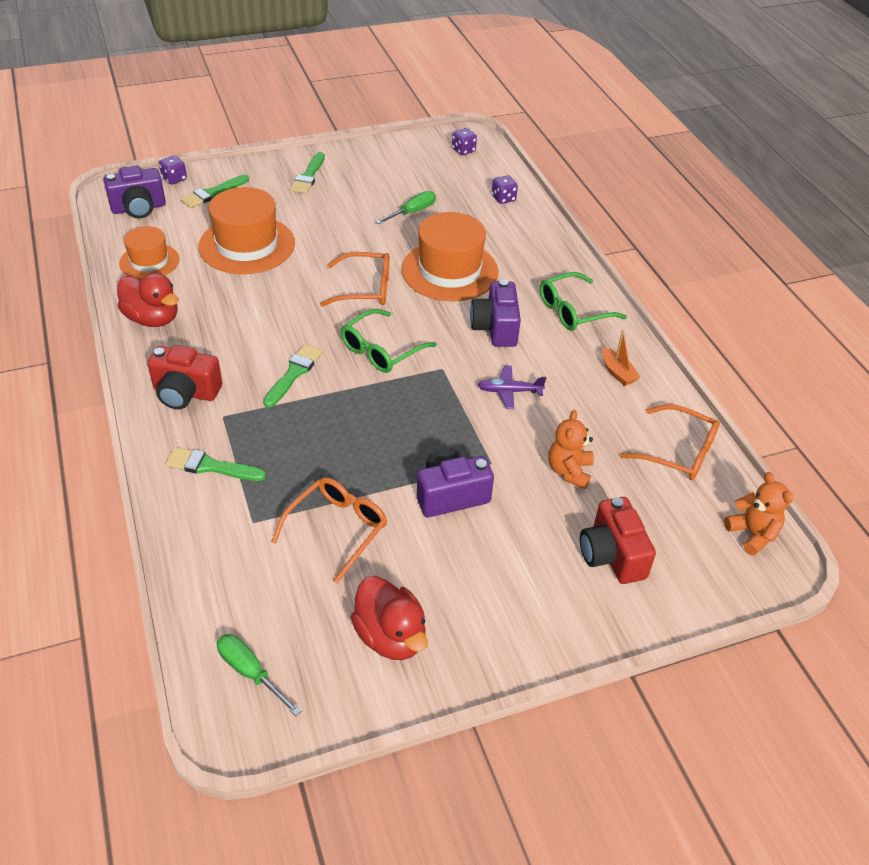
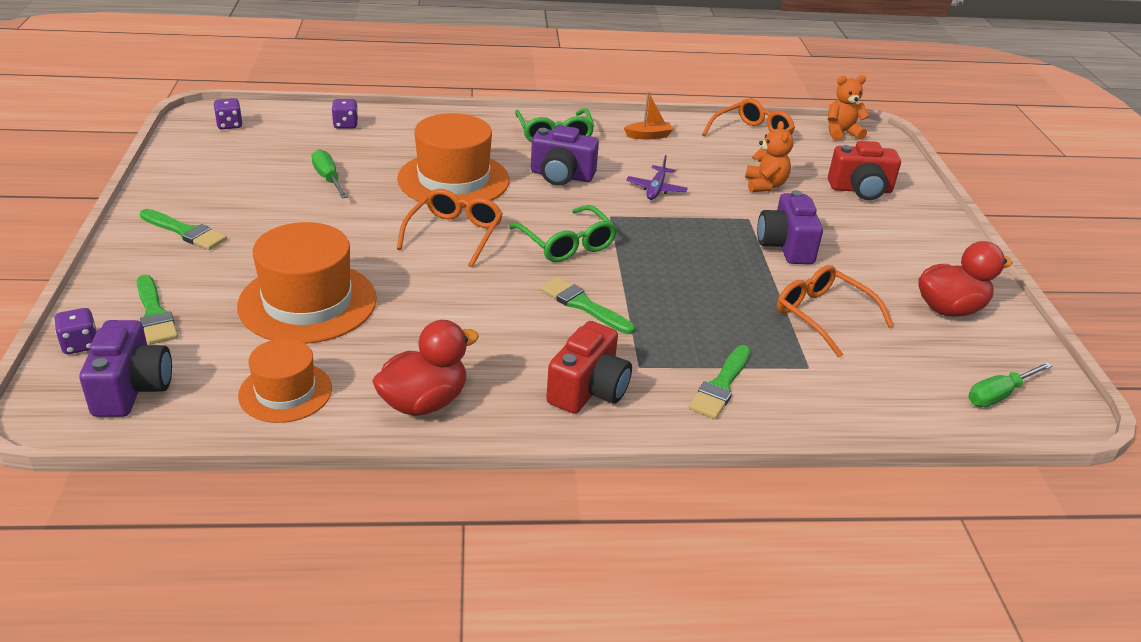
camera: 75 degrees left, 10 degrees down
orange teddy bear [548,410,594,489] -> orange teddy bear turned 120 degrees counterclockwise [745,121,793,192]

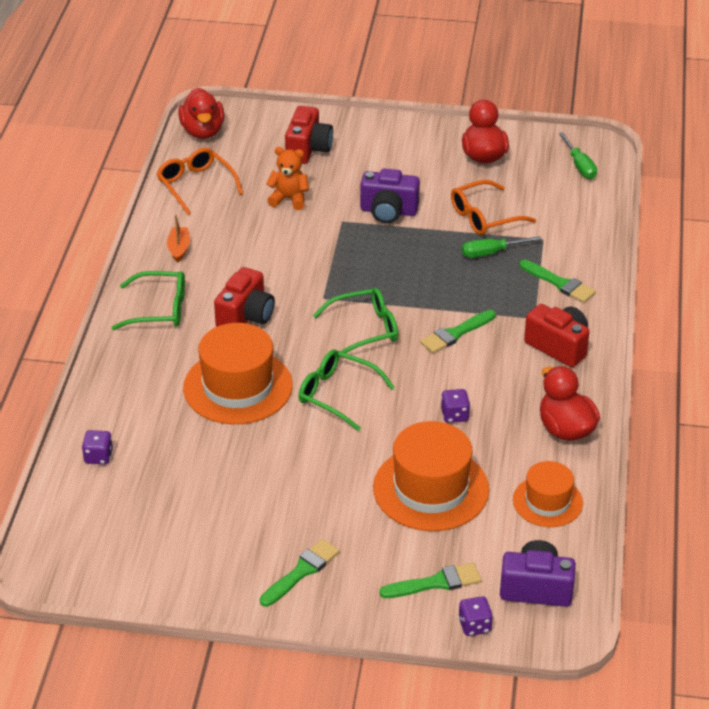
camera: 75 degrees left, 5 degrees up
purple dice [214,98,243,129] -> purple dice moved to [441,389,470,423]
green screwdriver [312,149,348,198] -> green screwdriver moved to [462,236,541,258]
orange glasses [397,189,503,267] -> green glasses [298,350,395,431]
purple camera [531,125,599,186] -> red camera [214,267,275,327]
purple plane [626,155,688,200] -> none
orange teddy bear [828,75,869,141] -> red duck [178,88,224,139]

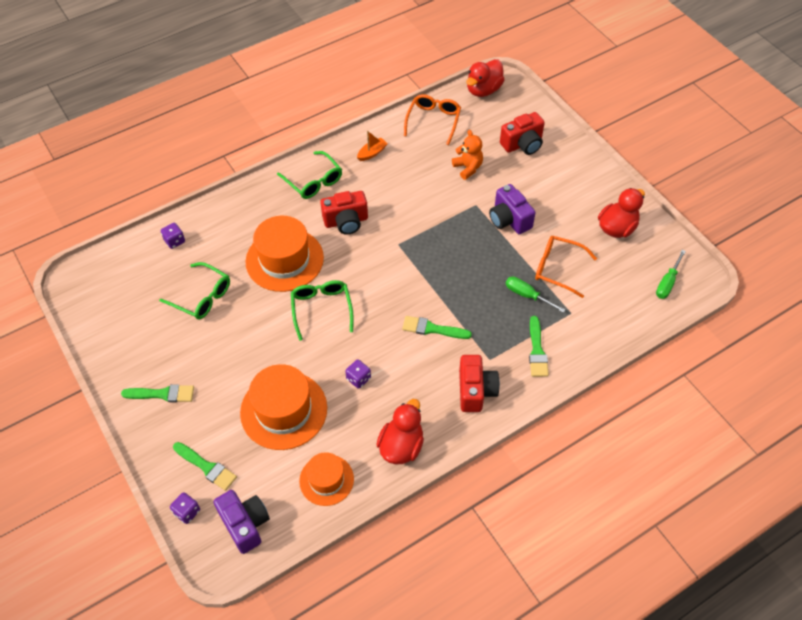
camera: 50 degrees right, 15 degrees up
green glasses [313,288,398,357] -> green glasses moved to [159,262,230,320]

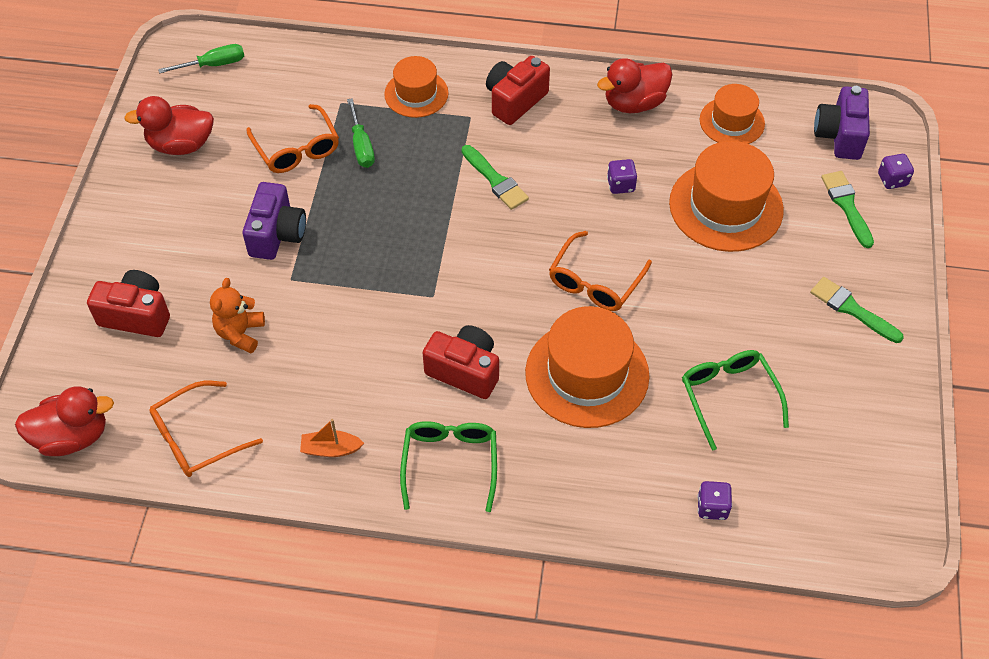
camera: 140 degrees left, 0 degrees up
green glasses [291,280,354,341] -> orange glasses [549,231,652,311]
green brush [529,316,549,377] -> orange hat [384,56,448,118]

